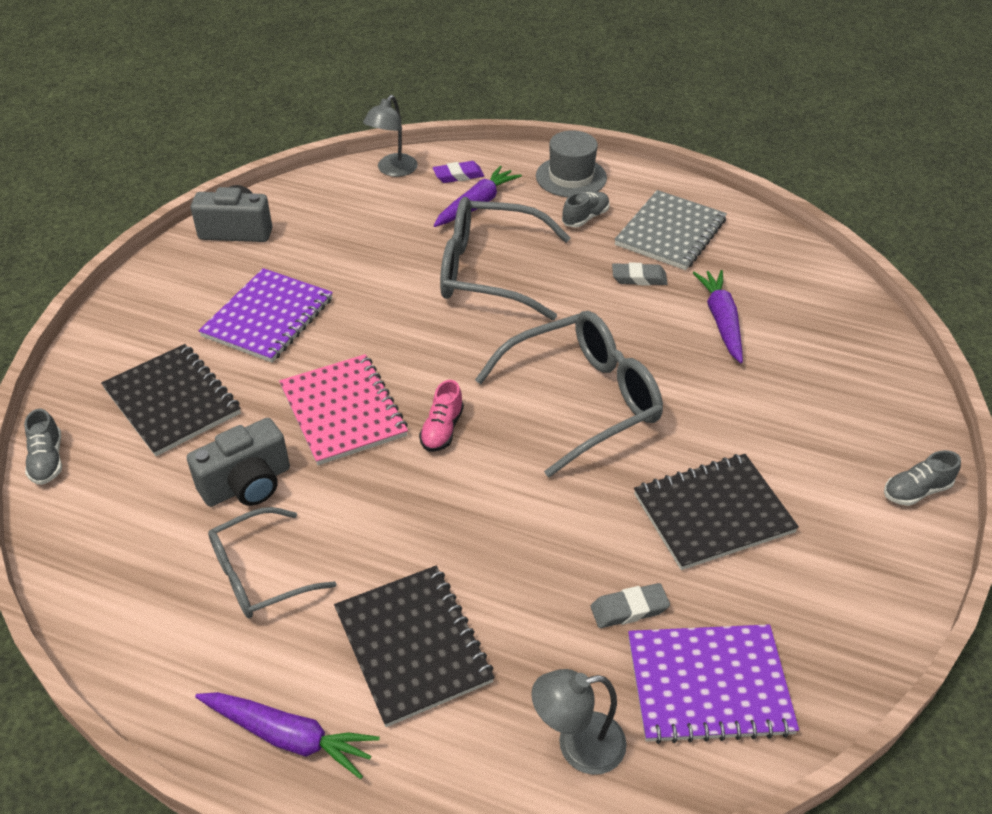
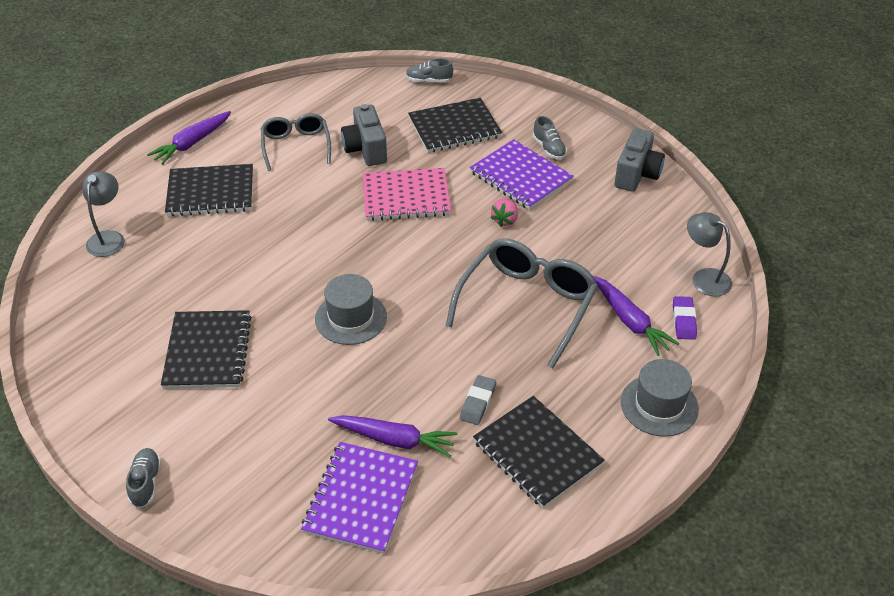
camera: 110 degrees right, 0 degrees up
pink shoe [419,380,464,452] -> none
grey glasses [475,311,663,478] -> grey hat [315,274,387,345]
grey shoe [562,192,610,227] -> grey shoe moved to [533,116,567,159]
grey eraser [590,583,670,628] -> none
grey notebook [614,190,727,270] -> black notebook [473,396,605,508]
purple notebook [628,624,799,744] -> purple notebook moved to [301,442,418,554]
none -> pink strawberry [491,199,518,227]

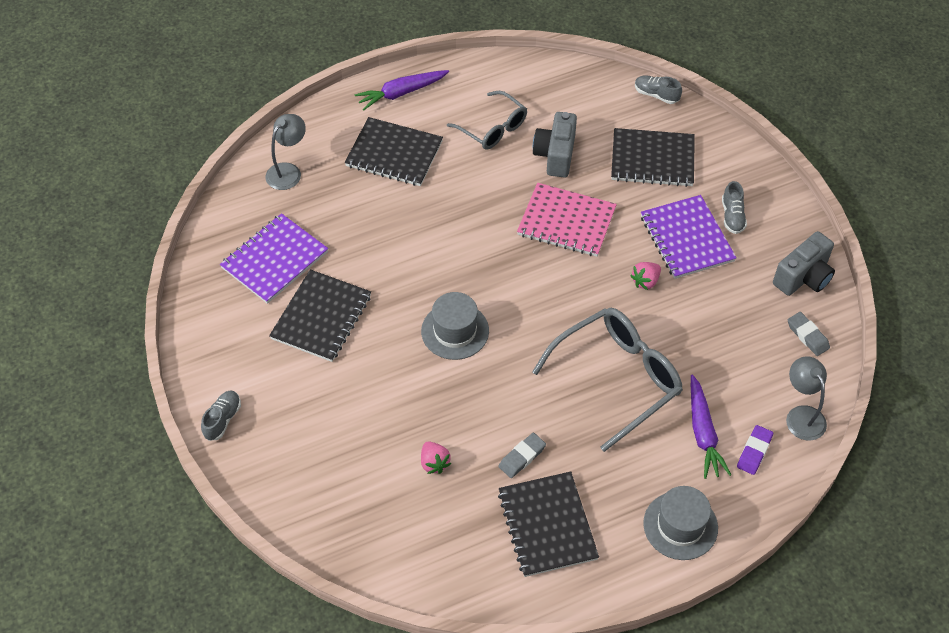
camera: 25 degrees right, 10 degrees up
grey glasses [261,113,331,171] -> grey glasses turned 120 degrees clockwise [447,91,527,150]
purple notebook [301,442,418,554] -> purple notebook moved to [220,213,328,304]
purple carrot [328,415,457,457] -> pink strawberry [421,441,451,474]
none -> grey eraser [788,312,830,356]

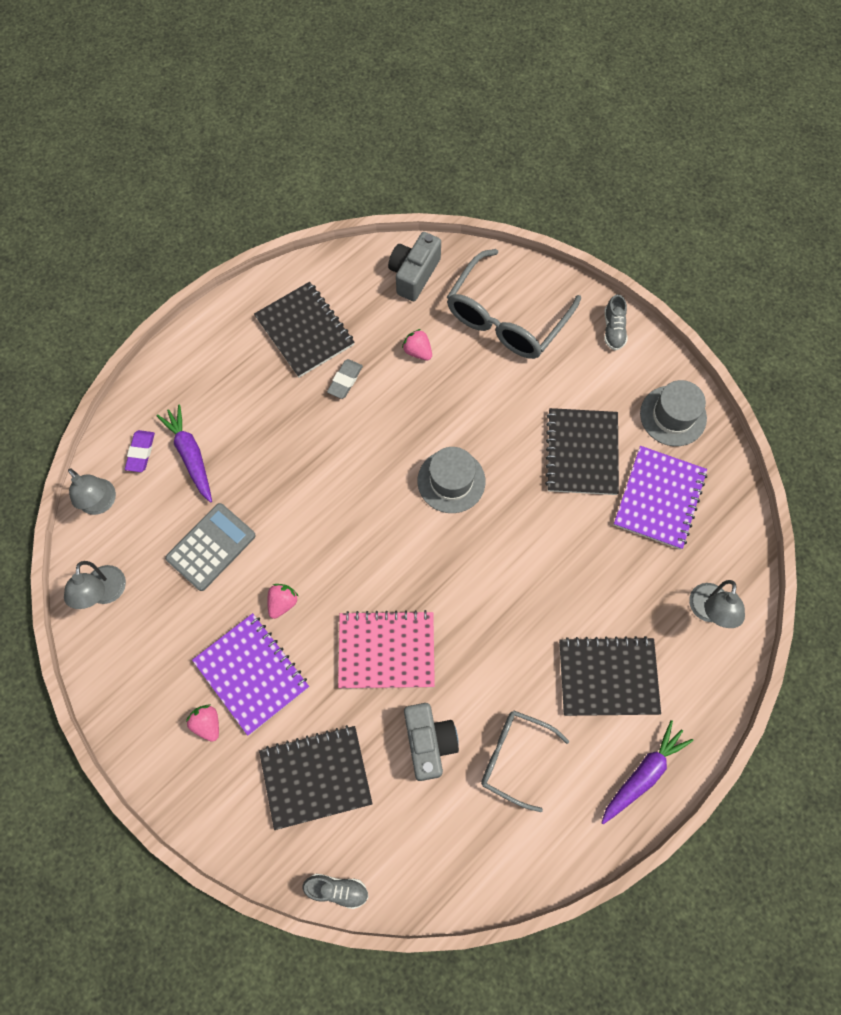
camera: 160 degrees right, 15 degrees up
grey glasses [532,308,683,452] -> grey glasses moved to [447,249,581,359]
grey hat [643,486,718,560] -> grey hat moved to [640,380,707,446]
grey shoe [722,181,747,234] -> pink strawberry [186,704,219,742]
grey camera [773,231,835,296] -> grey camera moved to [388,232,441,301]
grey eraser [788,312,830,356] -> grey lamp [64,561,126,609]
none -> grey calculator [165,503,256,591]

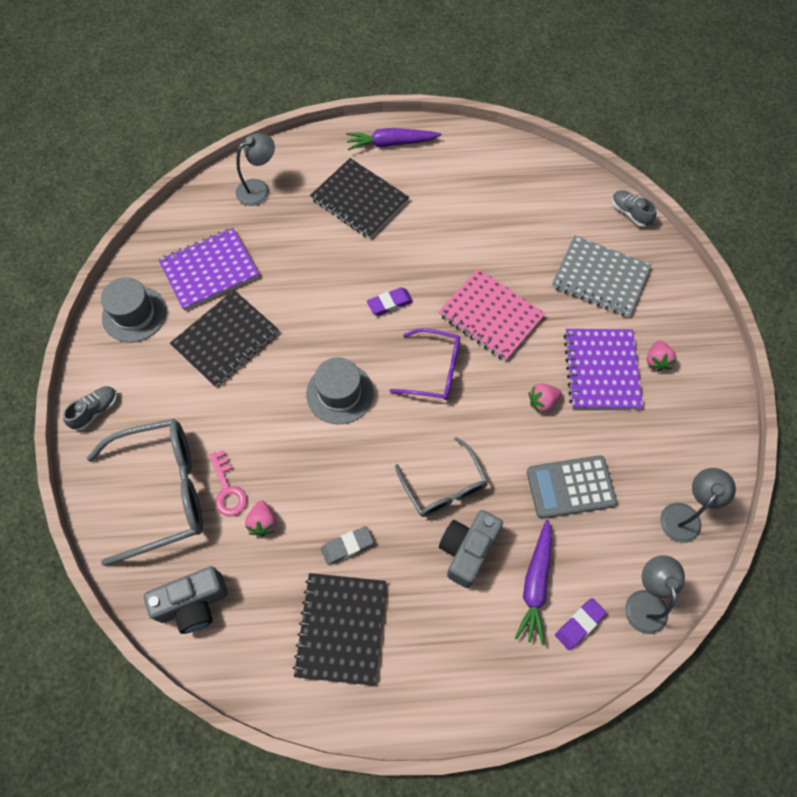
camera: 140 degrees left, 5 degrees down
black notebook [259,725,372,830] -> grey notebook [552,235,651,317]
grey camera [404,703,459,781] -> grey camera moved to [439,510,503,588]
grey glasses [481,711,569,812] -> grey glasses moved to [395,437,488,517]
none -> pink key [209,450,247,517]
none -> purple eraser [367,287,413,315]
none -> purple glasses [390,328,460,400]

